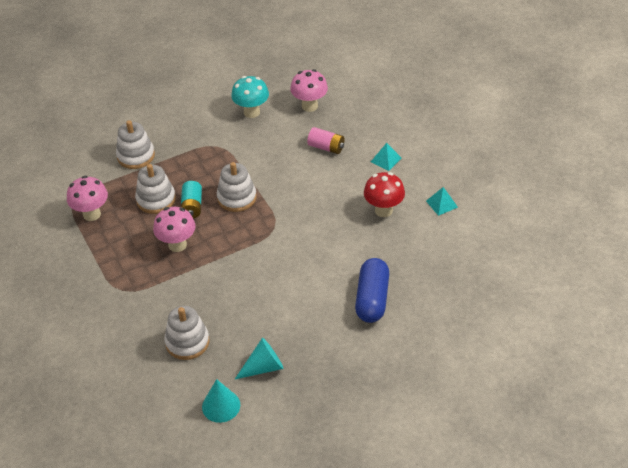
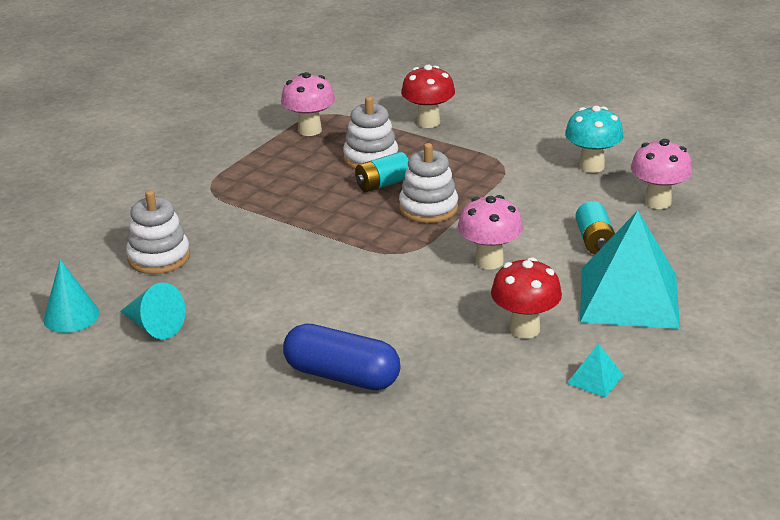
camera: 60 degrees right, 15 degrees down
white stacking toy [116,120,155,169] -> red mushroom [401,65,455,128]
pink mushroom [153,207,195,252] -> pink mushroom moved to [458,195,523,270]
pink battery [307,127,345,154] -> turquoise battery [575,201,615,254]
blue capsule [355,258,389,323] -> blue capsule turned 45 degrees clockwise [283,323,400,390]
turquoise pyramid [371,143,401,171] -> turquoise pyramid [580,210,680,329], size x2.48

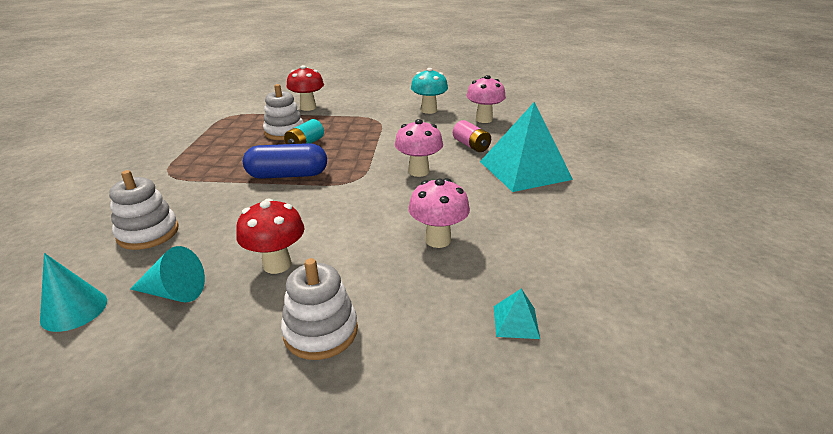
camera: 30 degrees left, 0 degrees up
pink mushroom [281,72,335,136] -> pink mushroom moved to [408,178,470,248]
blue capsule [283,323,400,390] -> blue capsule moved to [243,143,327,179]
white stacking toy [399,143,458,223] -> white stacking toy moved to [281,258,358,360]
red mushroom [491,257,562,339] -> red mushroom moved to [236,199,305,274]
turquoise pyramid [567,344,623,398] -> turquoise pyramid moved to [494,288,540,339]
turquoise battery [575,201,615,254] -> pink battery [453,120,491,152]

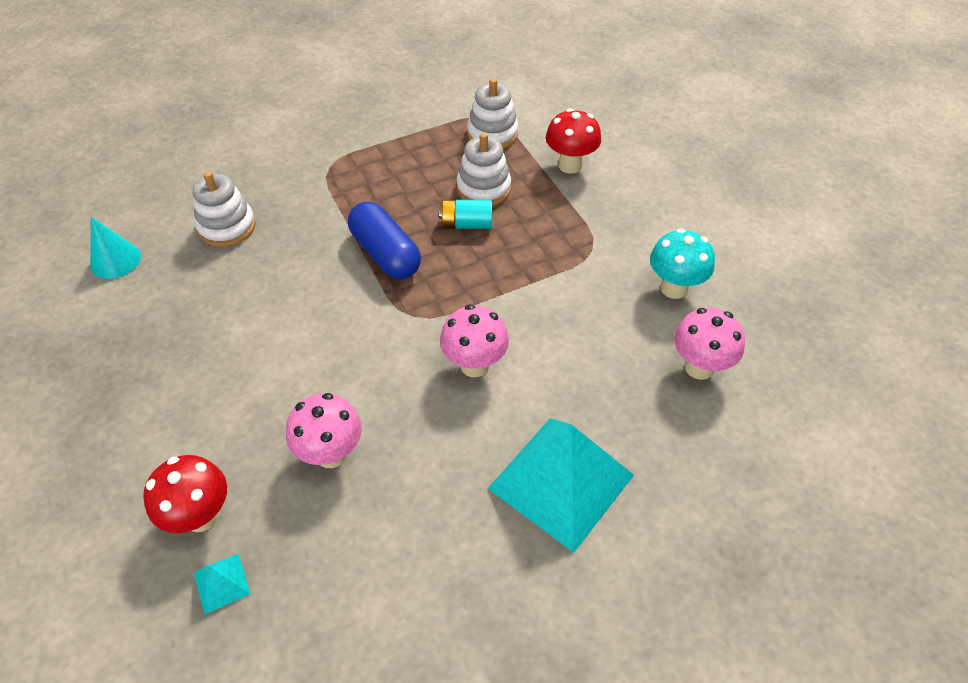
camera: 60 degrees right, 20 degrees up
turquoise cone [130,246,205,303] -> none
red mushroom [236,199,305,274] -> red mushroom moved to [143,455,227,533]
white stacking toy [281,258,358,360] -> white stacking toy moved to [467,78,519,148]
pink battery [453,120,491,152] -> none

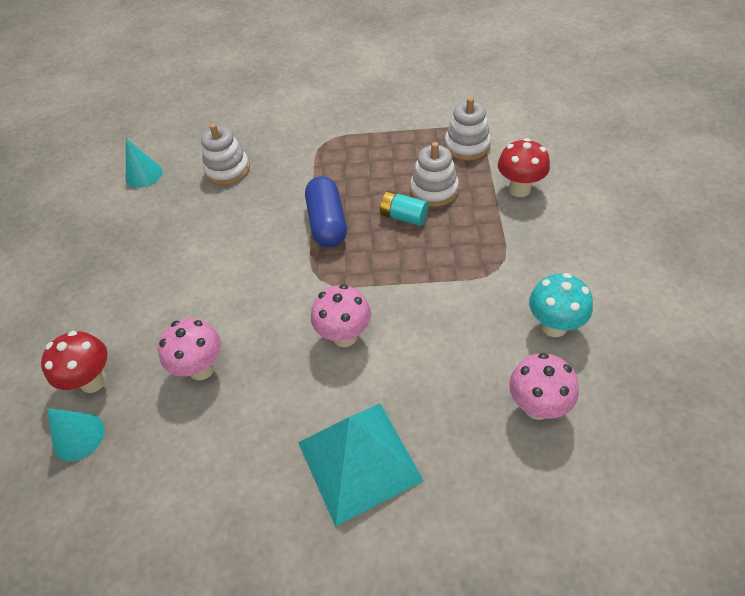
camera: 30 degrees right, 0 degrees up
turquoise pyramid [194,554,251,615] -> turquoise cone [47,408,104,461]

